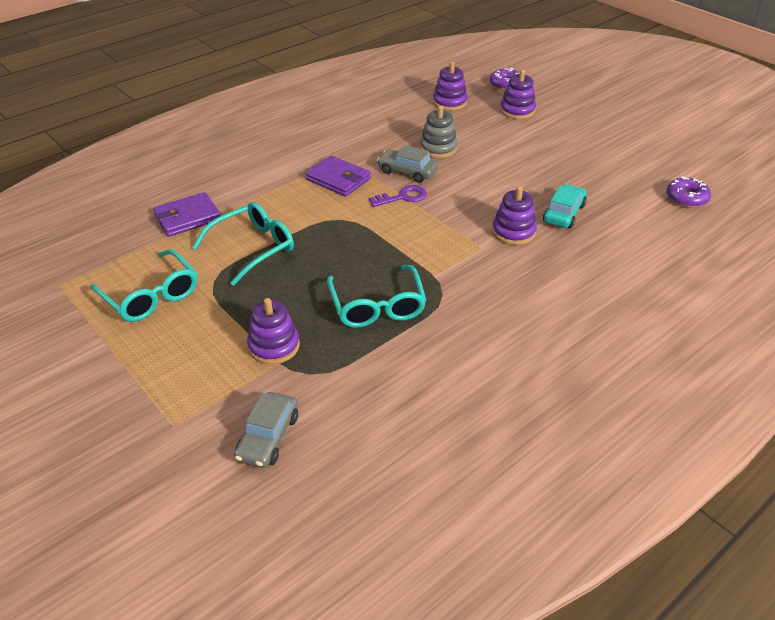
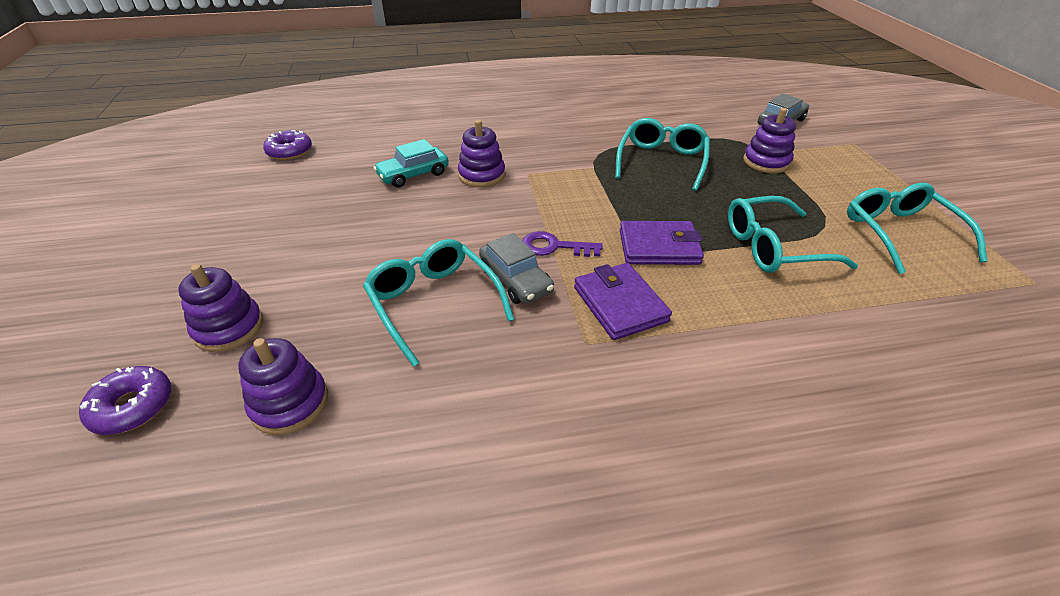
camera: 150 degrees left, 0 degrees up
purple wallet [153,192,220,237] -> purple wallet moved to [619,221,704,265]
grey stacking toy [420,105,458,158] -> turquoise glasses [363,239,514,367]

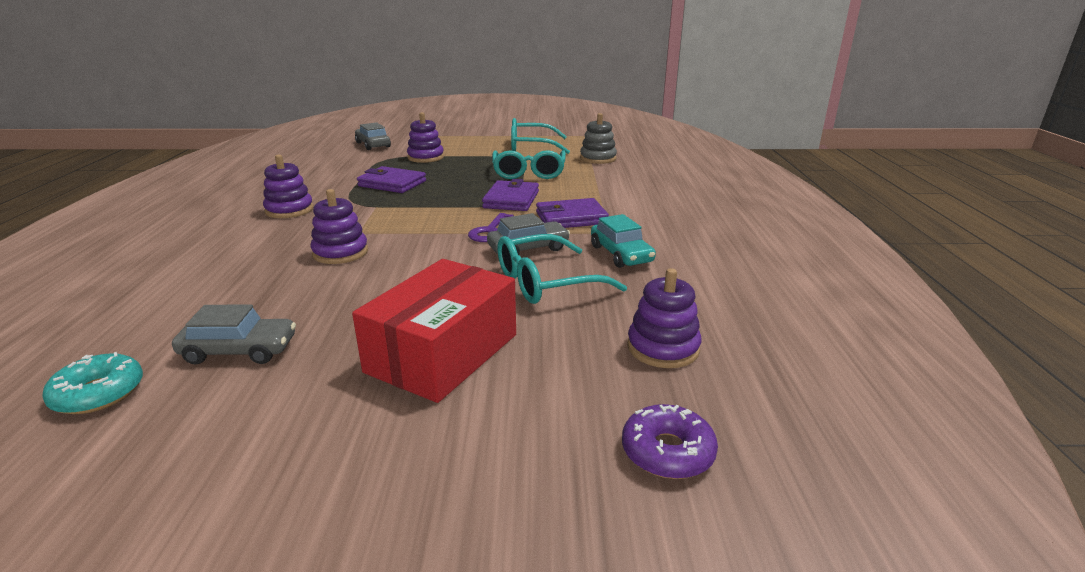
camera: 80 degrees left, 15 degrees down
purple stacking toy [178,264,263,352] -> purple stacking toy moved to [263,154,313,218]
purple donut [263,130,312,160] -> turquoise donut [42,352,143,414]
turquoise car [373,139,449,188] -> turquoise car moved to [591,214,656,268]
turquoise glasses [615,118,710,191] -> purple wallet [357,166,426,193]
none -> grey car [172,304,296,364]
none -> red box [352,259,516,403]
none -> grey stacking toy [580,113,617,164]

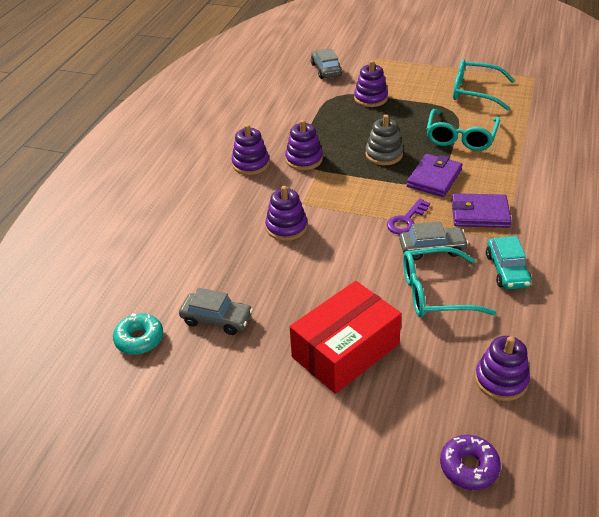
camera: 20 degrees right, 15 degrees up
purple wallet [357,166,426,193] -> none
grey stacking toy [580,113,617,164] -> grey stacking toy moved to [365,115,403,165]
none -> purple stacking toy [285,120,323,170]

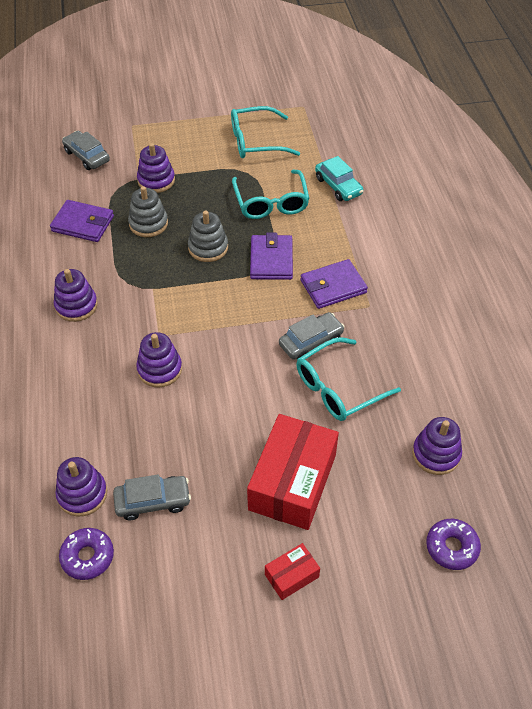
camera: 30 degrees left, 10 degrees up
turquoise donut [113,313,163,355] -> purple donut [59,528,114,580]
purple stacking toy [285,120,323,170] -> purple stacking toy moved to [55,457,107,516]
purple key [387,198,430,235] -> none
turquoise car [486,236,532,289] -> turquoise car moved to [315,156,364,201]
none -> purple wallet [50,200,114,242]
none -> grey stacking toy [128,186,168,237]
none -> red box [265,543,320,600]

